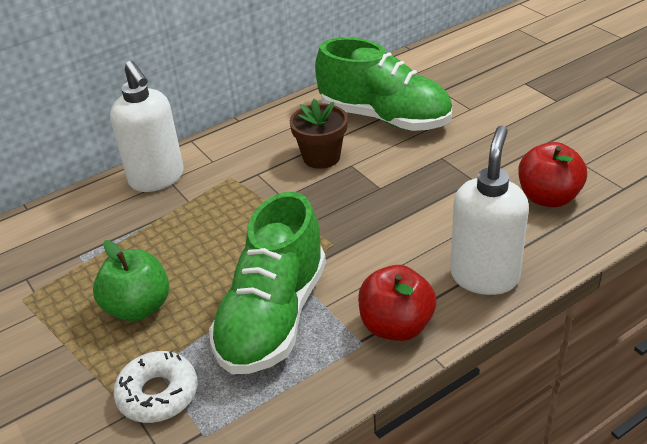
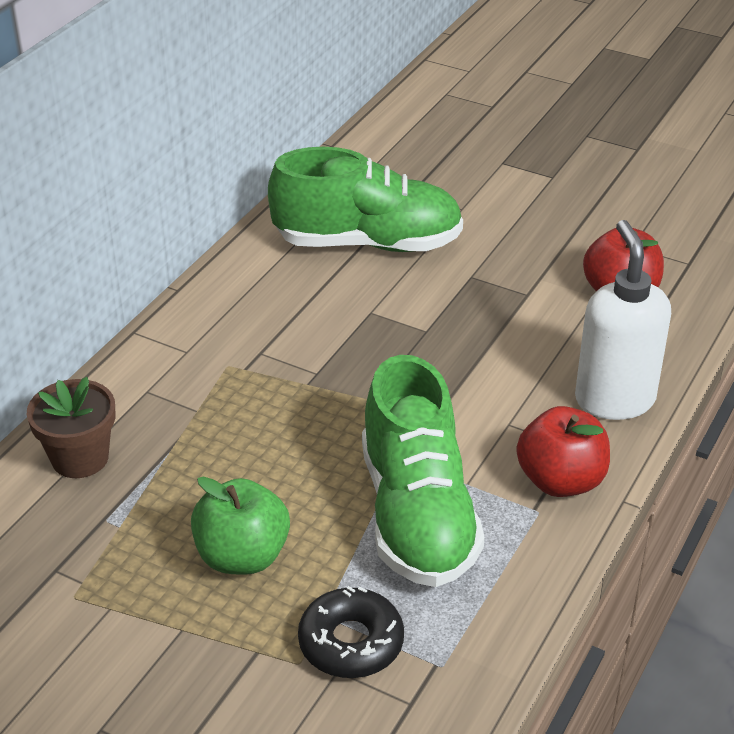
camera: 30 degrees left, 0 degrees up
white soap dispenser [110,61,184,192] -> none
white donut [113,351,198,423] -> black donut [298,586,404,678]
brown flower pot [290,99,348,169] -> brown flower pot moved to [27,377,115,478]

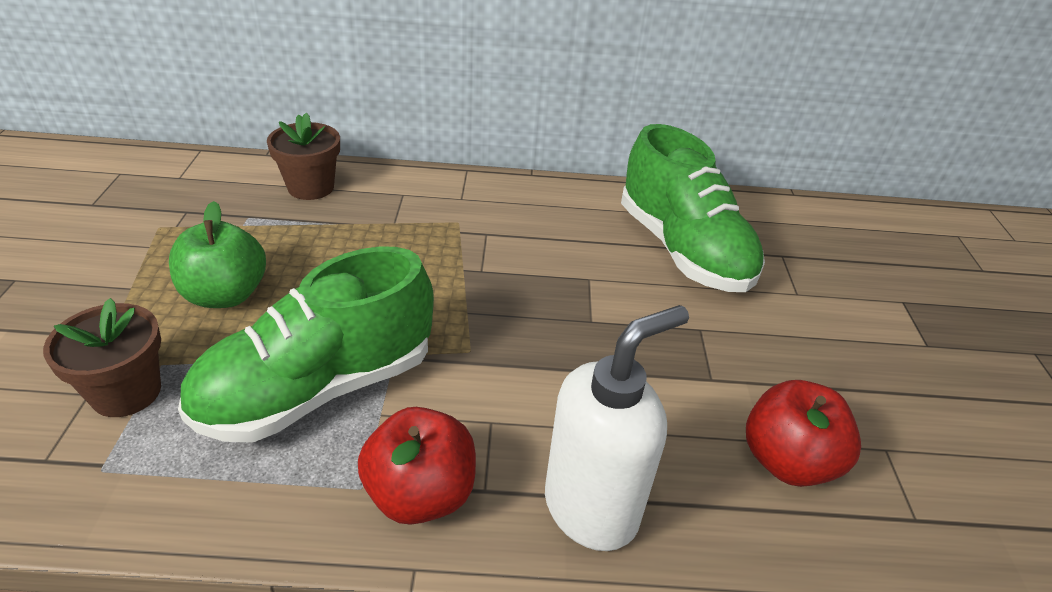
camera: 60 degrees right, 0 degrees up
black donut [298,586,404,678] -> brown flower pot [43,298,161,417]

